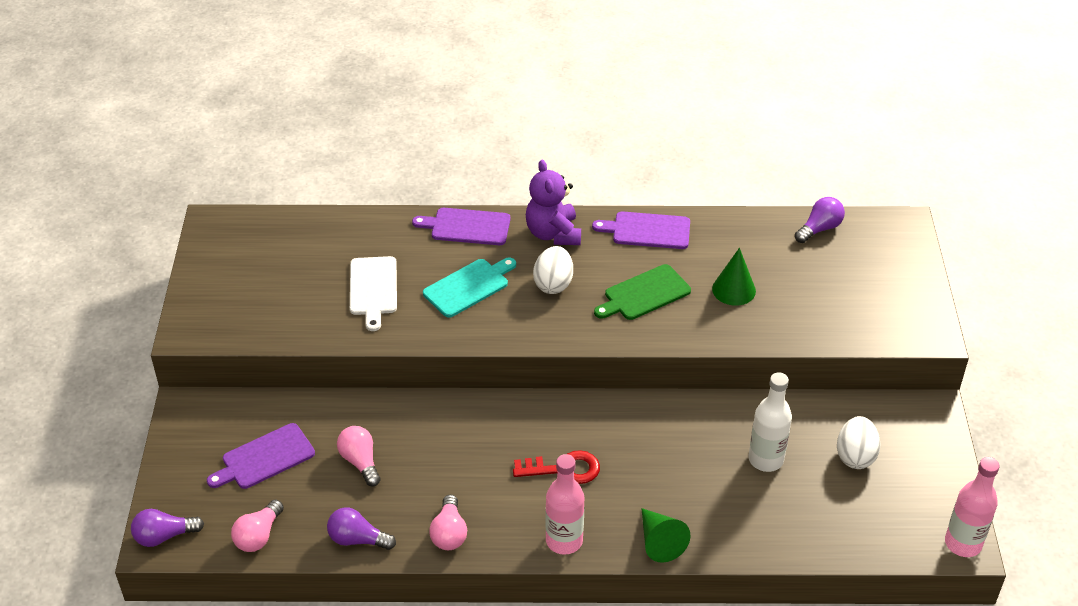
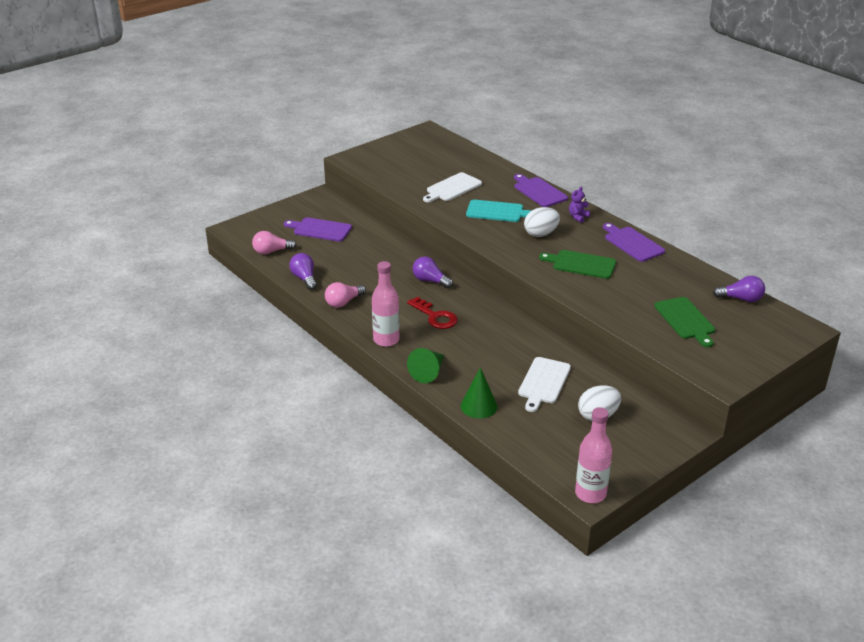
camera: 50 degrees right, 10 degrees down
purple light bulb [131,509,204,547] -> purple light bulb moved to [413,257,453,288]
pink light bulb [337,426,381,487] -> none
purple teddy bear [526,160,581,245] -> purple teddy bear [569,187,590,223], size x0.51
green cone [712,248,756,306] -> green cone moved to [461,367,498,418]
white bottle [749,372,792,472] -> white cutting board [518,357,571,412]
none -> green cutting board [654,297,715,347]

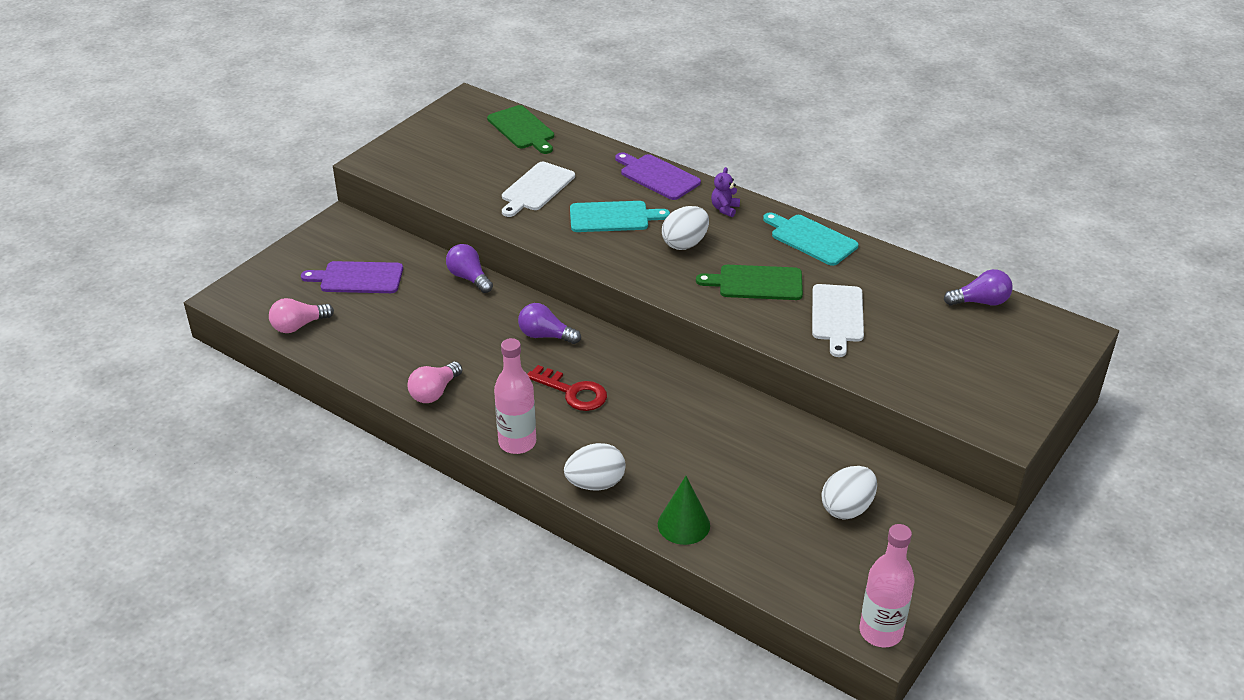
camera: 15 degrees left, 5 degrees up
purple light bulb [289,253,317,290] -> purple light bulb moved to [446,244,493,293]
green cone [407,348,444,383] -> white egg [564,443,626,491]
white cutting board [518,357,571,412] -> white cutting board moved to [812,284,864,357]
purple cutting board [603,223,665,262] -> turquoise cutting board [763,213,859,266]
green cutting board [654,297,715,347] -> green cutting board moved to [487,105,554,154]

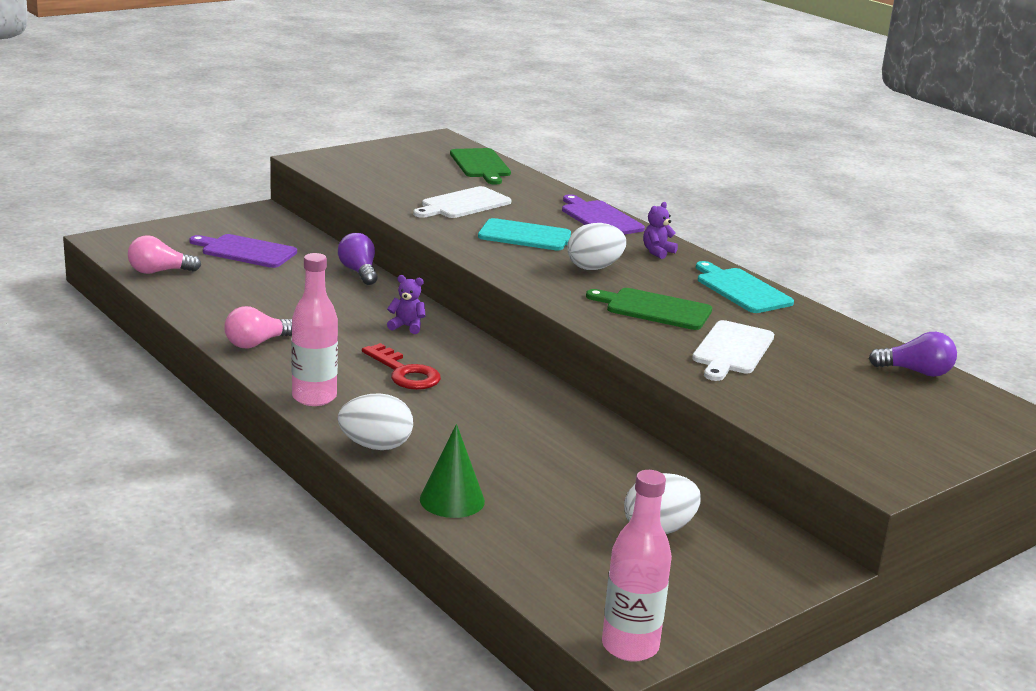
camera: 15 degrees right, 15 degrees down
purple light bulb [518,303,581,344] -> purple teddy bear [387,275,425,334]

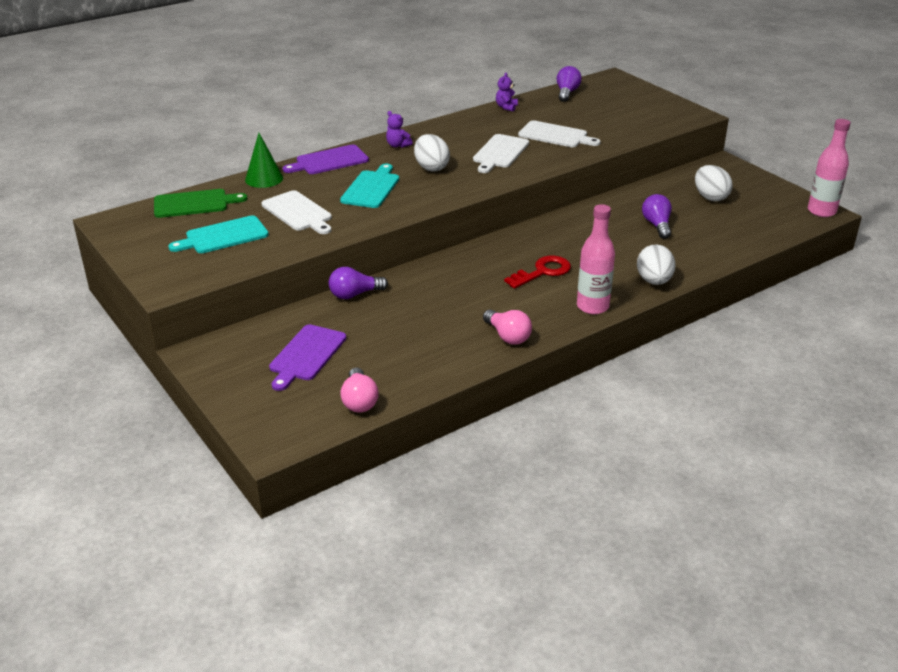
camera: 85 degrees left, 10 degrees up
purple teddy bear [387,275,425,334] -> purple teddy bear moved to [496,73,518,111]
green cone [420,424,485,518] -> green cone moved to [245,133,283,188]
green cutting board [586,288,712,330] -> white cutting board [473,134,529,173]
turquoise cutting board [696,261,794,313] -> turquoise cutting board moved to [168,216,269,253]
none -> purple light bulb [642,194,672,239]

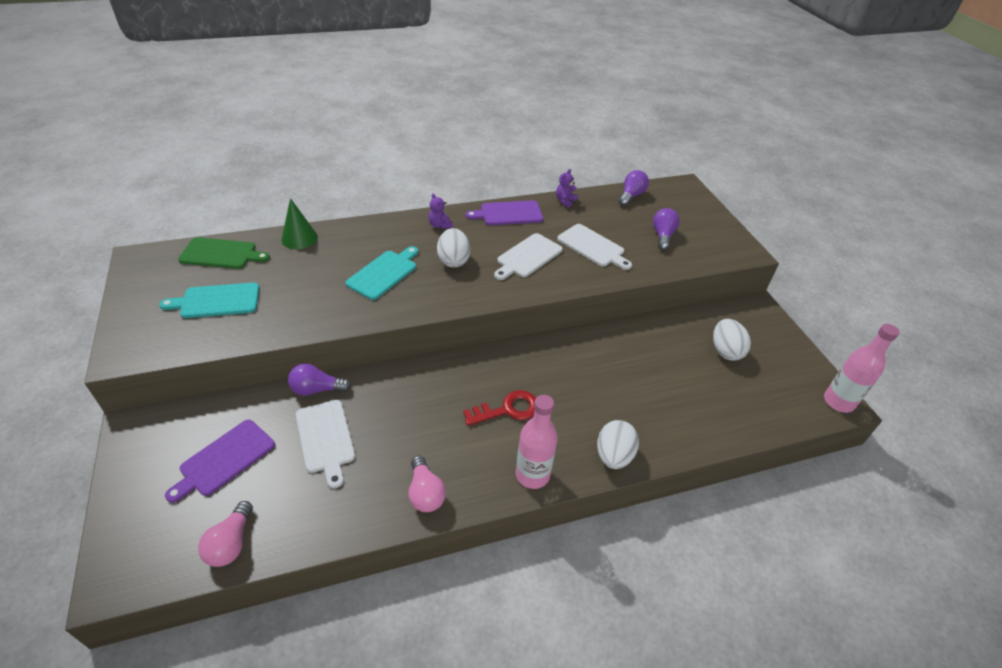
camera: 15 degrees right, 10 degrees up
white cutting board [261,190,332,234] -> white cutting board moved to [296,400,355,488]
purple cutting board [283,145,369,174] -> purple cutting board moved to [466,200,543,225]
purple light bulb [642,194,672,239] -> purple light bulb moved to [653,208,680,250]

